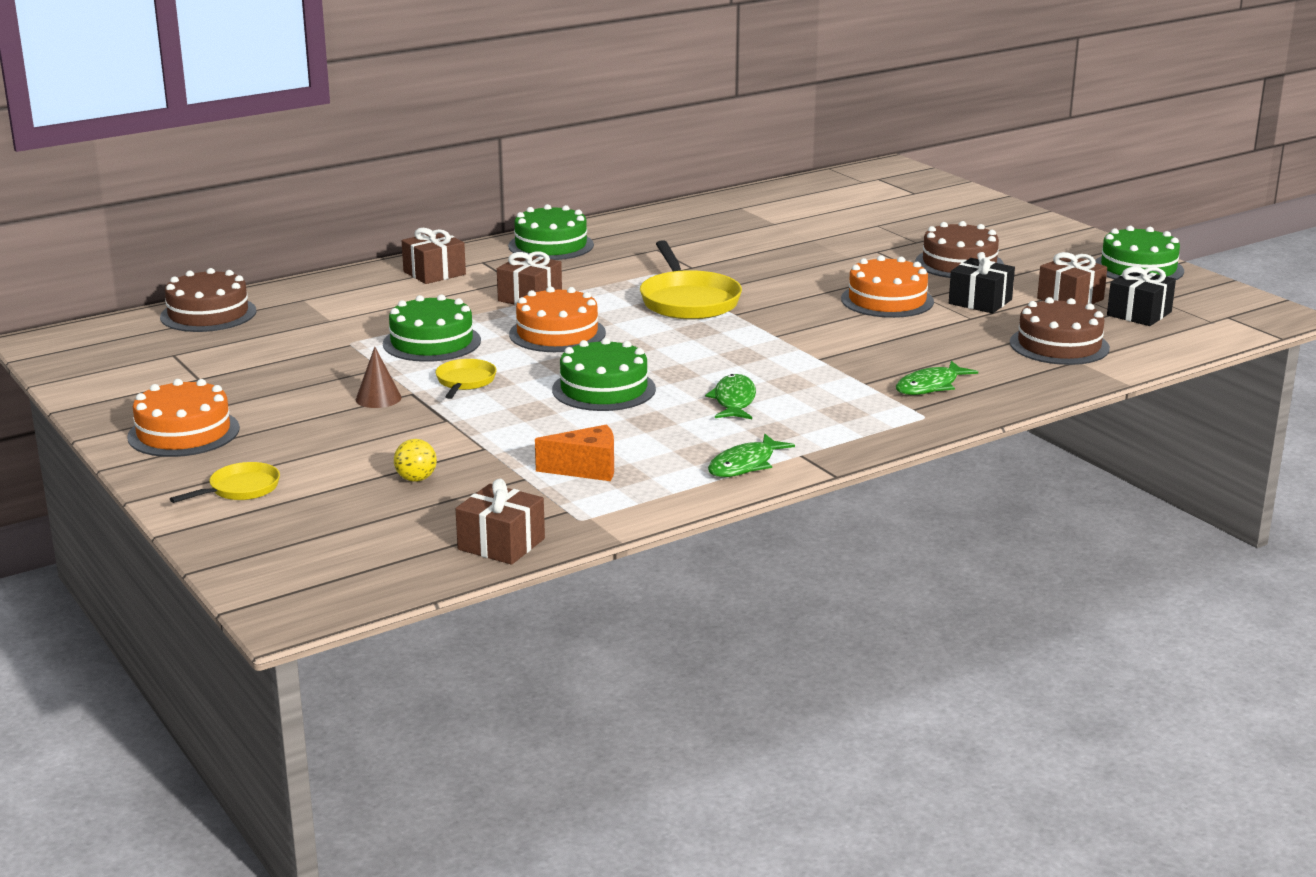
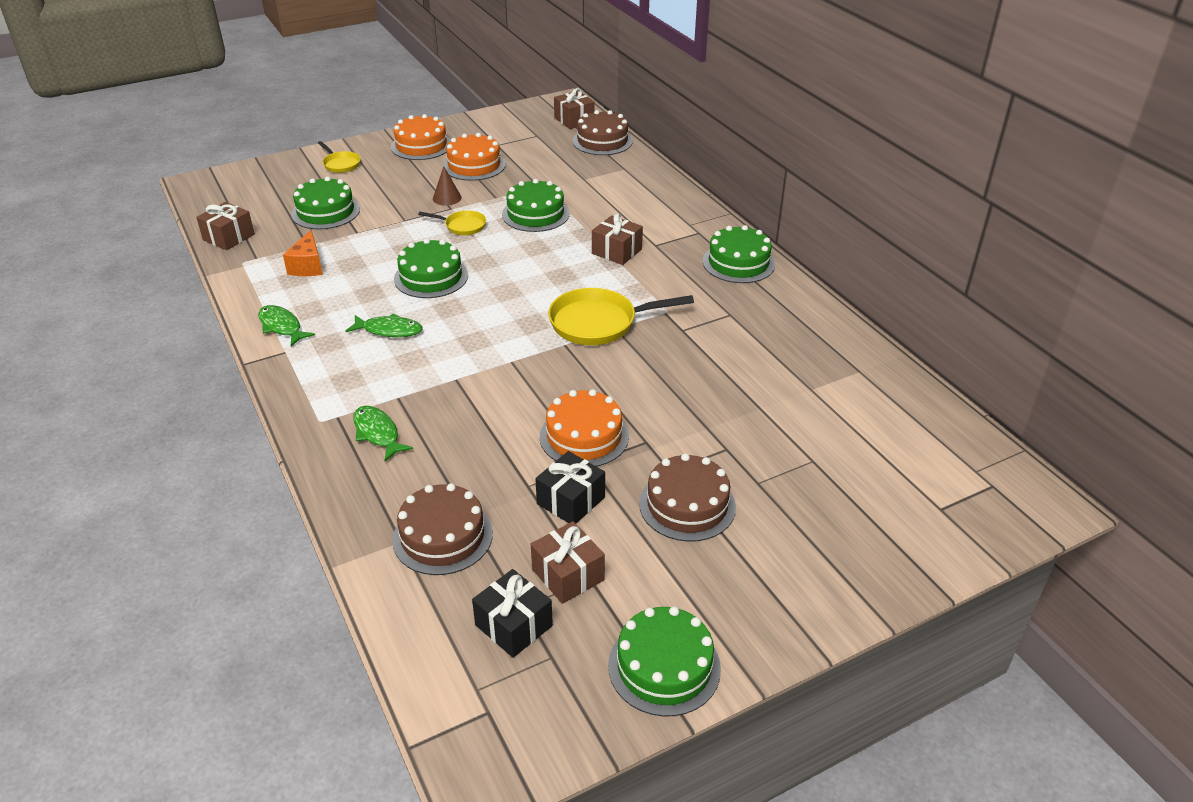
camera: 95 degrees right, 15 degrees up
yellow ball [394,439,437,482] -> green cake [291,176,360,229]
brown gift [402,228,466,284] -> brown gift moved to [554,88,595,129]
orange cake [509,286,606,352] -> orange cake moved to [443,133,506,181]

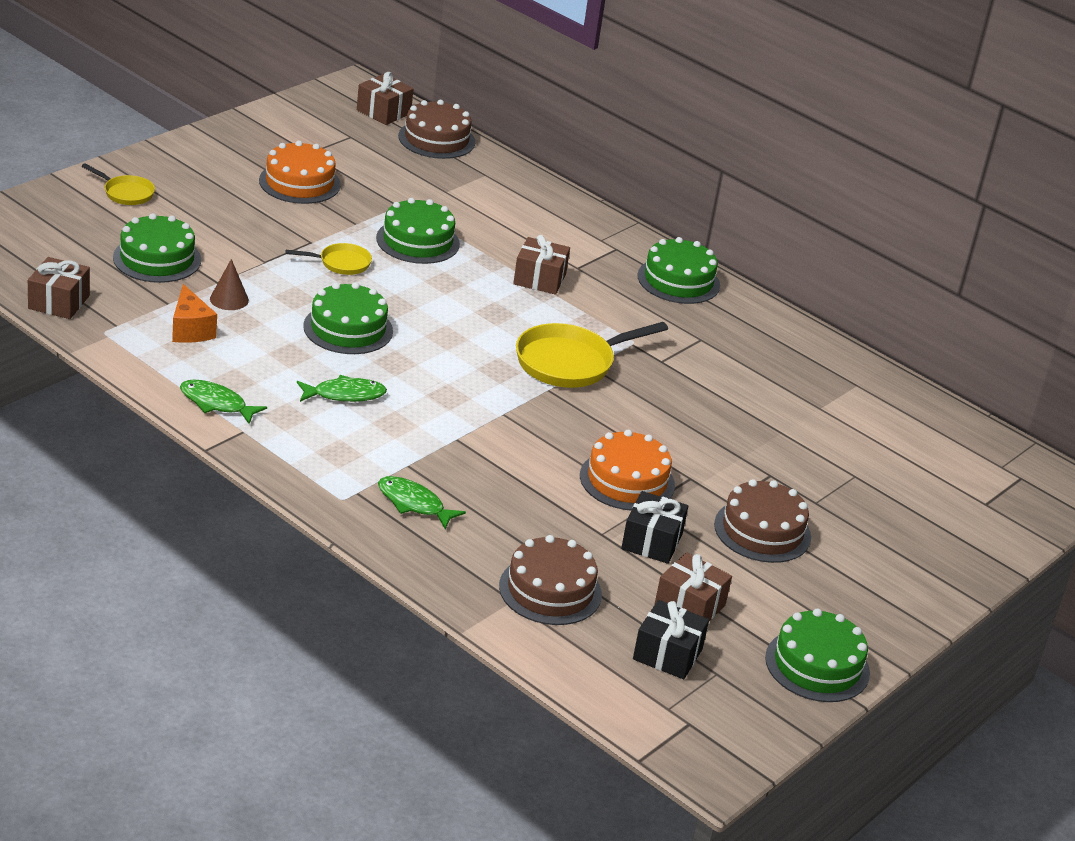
camera: 25 degrees left, 5 degrees down
orange cake [391,114,451,160] -> none
brown cone [433,166,462,205] -> brown cone moved to [210,259,249,310]

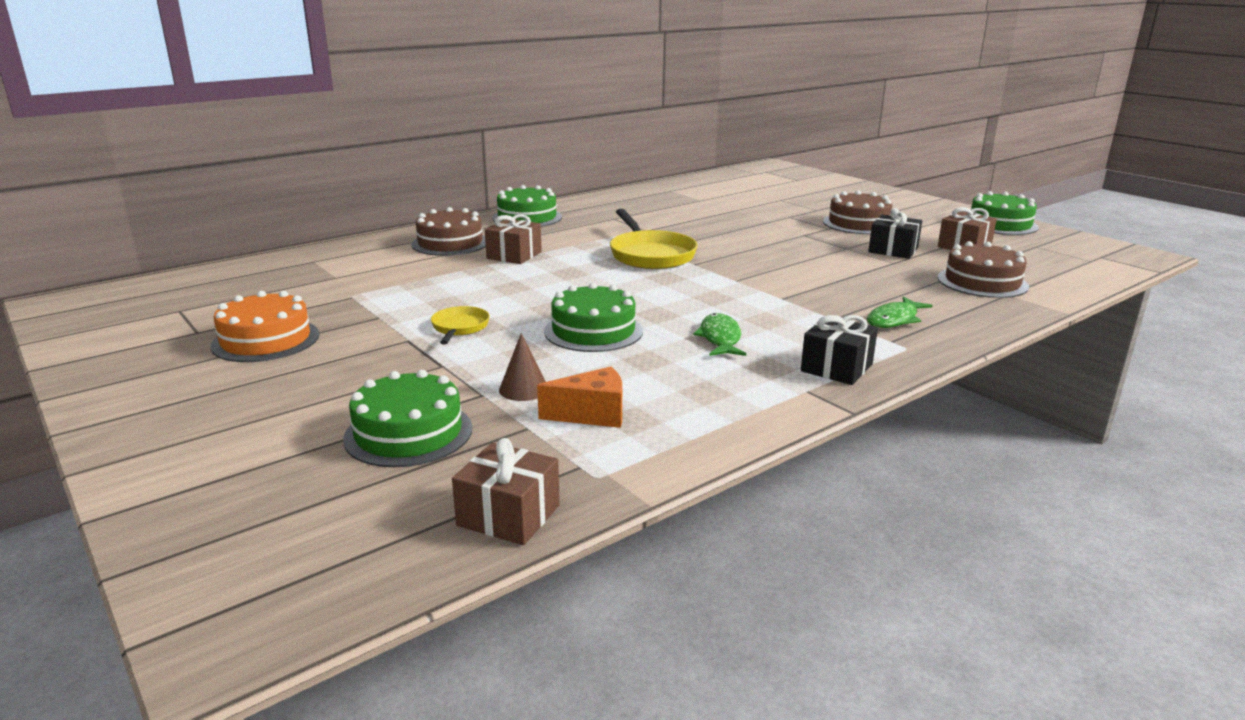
camera: 75 degrees left, 10 degrees down
yellow pan [82,163,155,205] -> none
green fish [180,379,267,424] -> none
brown gift [357,72,413,125] -> none
green cake [376,198,460,264] -> none
brown cake [398,100,475,159] -> brown cake moved to [411,207,486,256]
orange cake [580,430,675,511] -> none
black gift [633,600,709,679] -> black gift moved to [801,315,878,385]

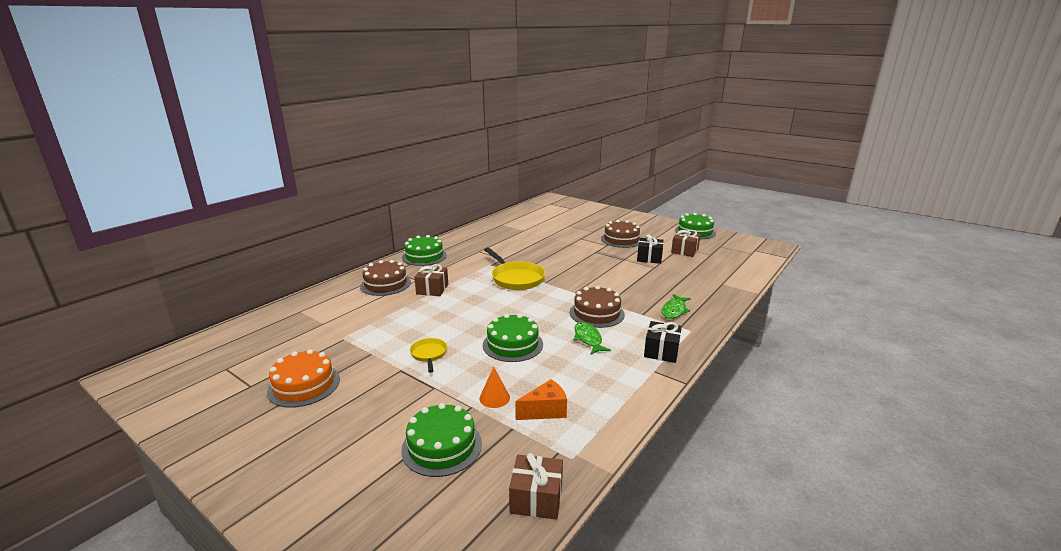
camera: 15 degrees left, 0 degrees up
brown cone [499,333,546,401] -> orange cone [479,367,510,408]
brown cake [938,241,1029,298] -> brown cake moved to [570,286,625,328]

